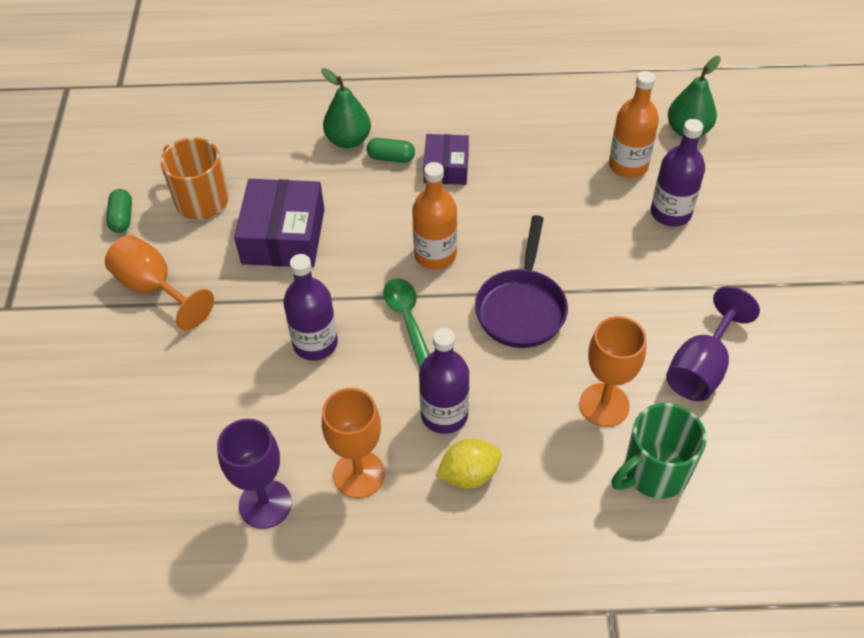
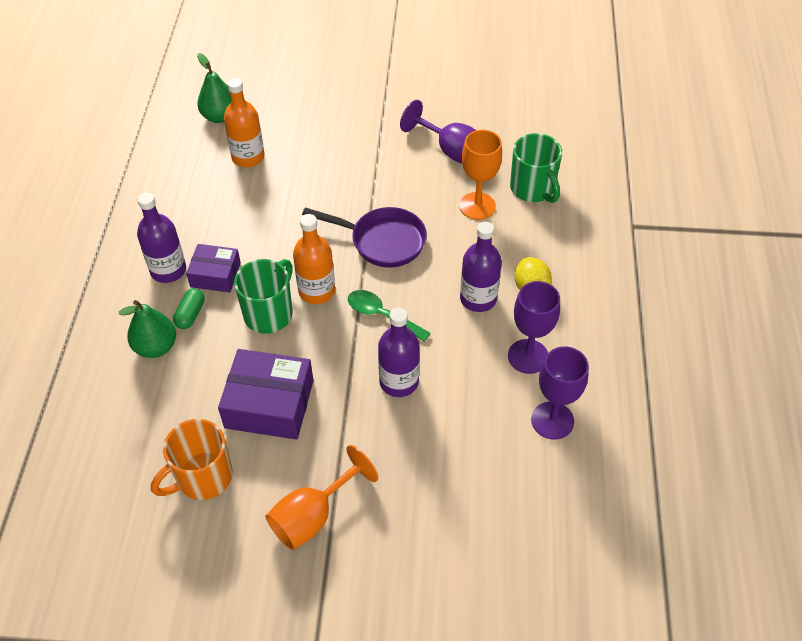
camera: 85 degrees left, 0 degrees up
green capsule [106,189,132,233] -> none
orange goblet [322,388,385,498] -> purple goblet [508,281,560,374]
green spoon [383,278,429,369] -> green spoon turned 45 degrees clockwise [348,290,431,342]
purple bottle [651,119,705,227] -> purple bottle moved to [137,193,186,283]
none -> green mug [234,259,293,334]

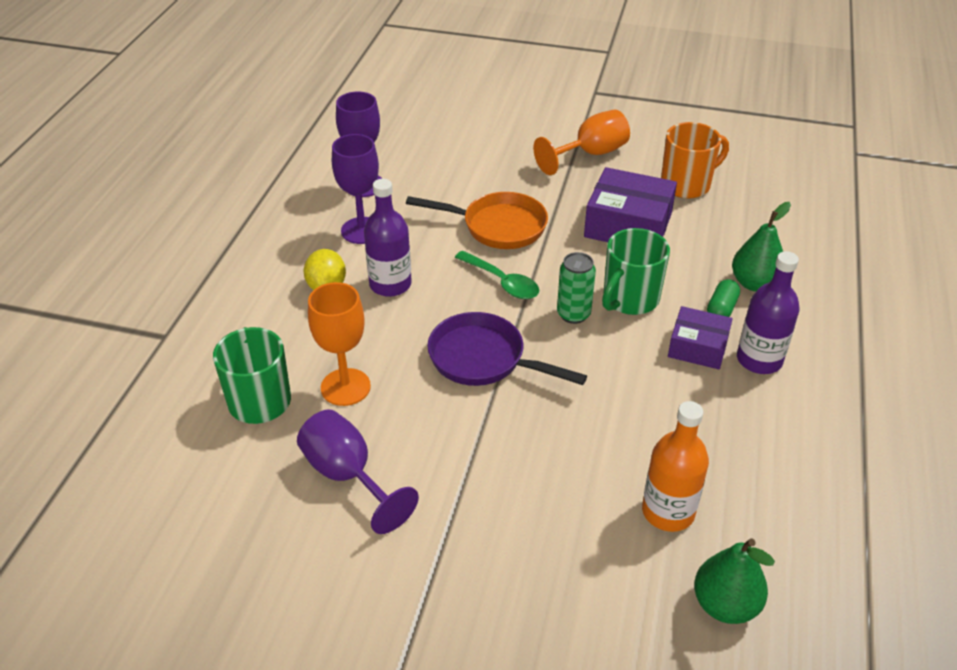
camera: 170 degrees left, 10 degrees down
orange bottle [293,214,335,304] -> green can [557,252,596,324]
purple bottle [378,308,420,397] -> orange pan [406,192,548,249]

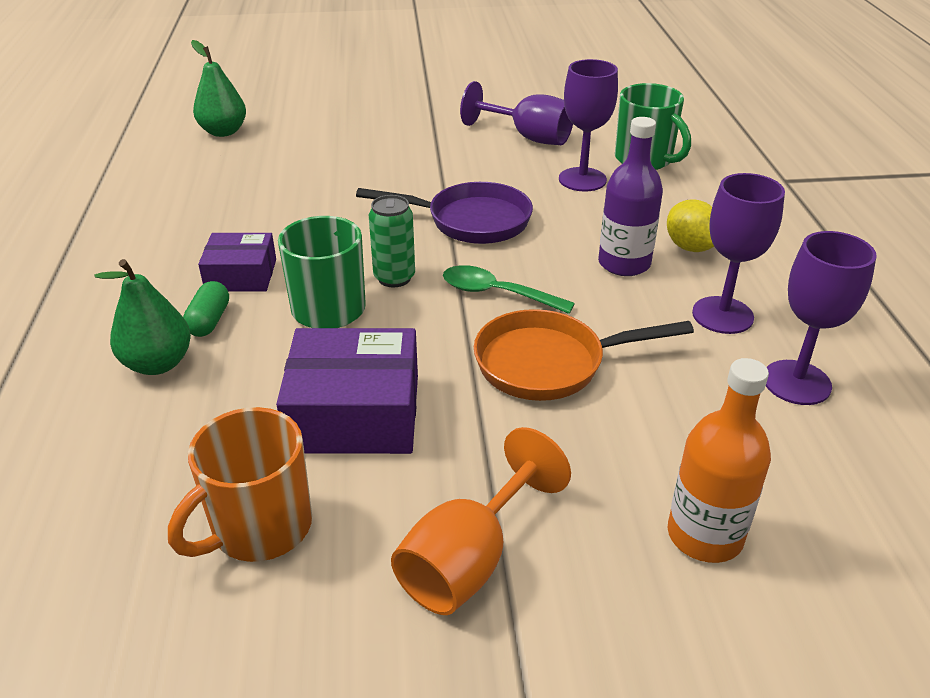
camera: 160 degrees right, 5 degrees down
orange goblet [308,282,371,406] -> purple goblet [559,59,618,192]
orange bottle [642,401,709,532] -> orange bottle moved to [668,358,771,563]
purple bottle [737,251,800,374] -> none

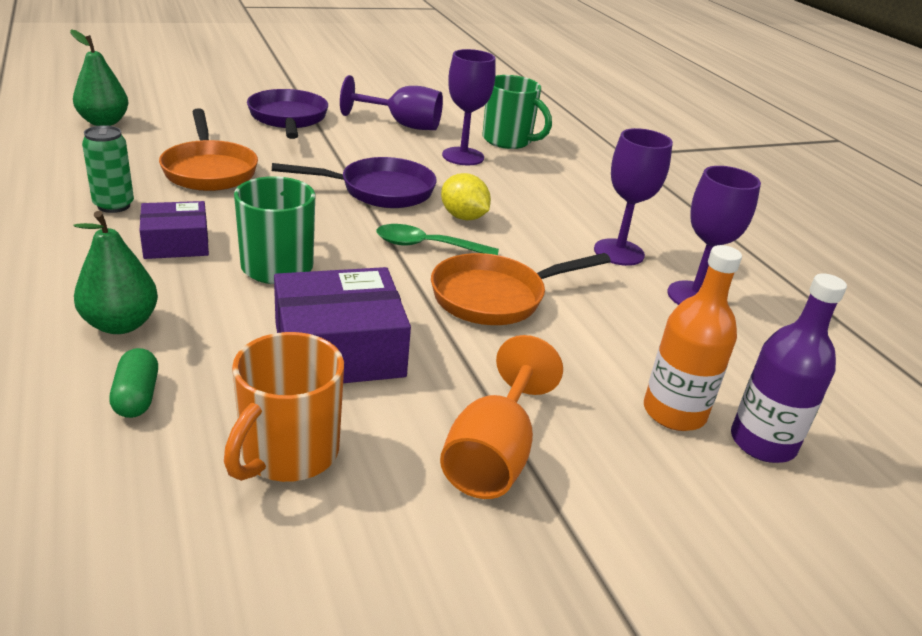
camera: 20 degrees left, 5 degrees down
green capsule [183,281,229,337] -> green capsule moved to [109,348,158,418]
green can [369,195,415,287] -> green can moved to [82,125,134,213]
purple bottle [598,117,663,276] -> purple bottle moved to [731,273,847,463]
yellow lemon [667,199,714,252] -> yellow lemon moved to [441,173,491,220]
none -> orange pan [159,109,258,191]
none -> purple pan [247,89,328,139]

